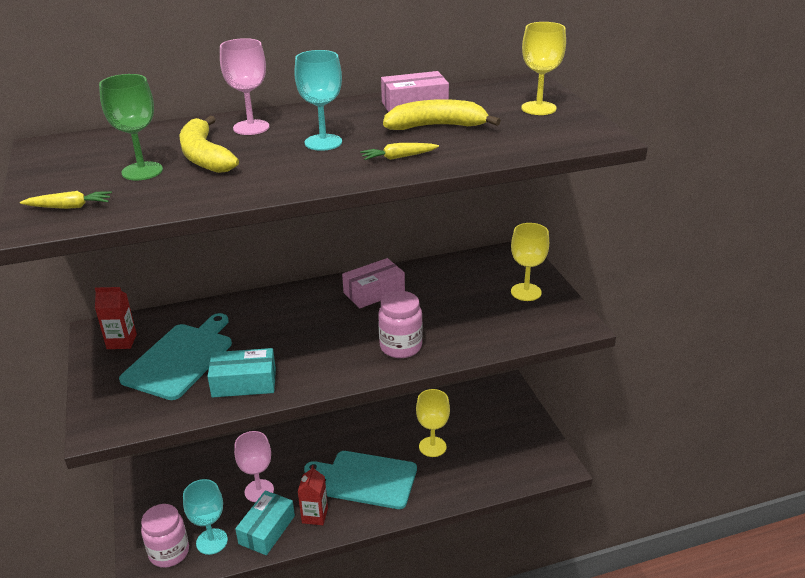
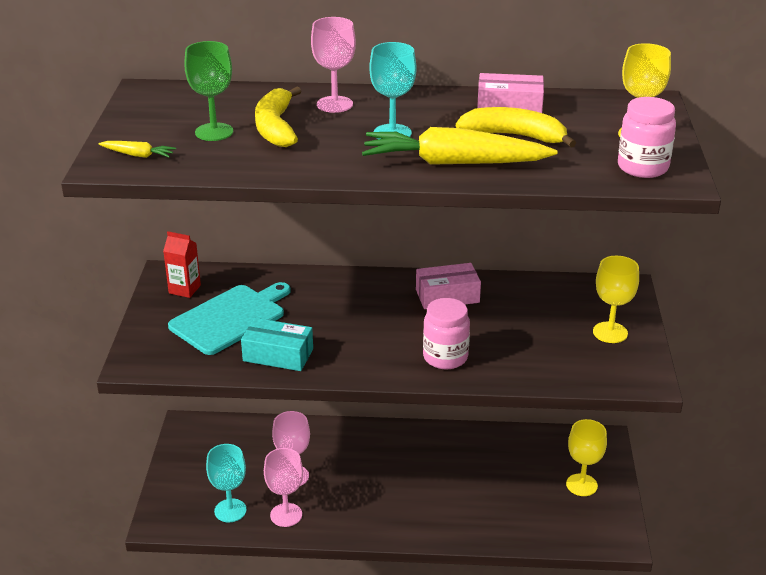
camera: 20 degrees right, 0 degrees up
pink jar [141,504,189,568] -> pink jar moved to [618,97,676,178]
turquoise box [235,490,295,555] -> pink goblet [264,448,303,527]
red carton [298,465,328,525] -> none
turquoise cutting board [304,451,417,509] -> none
yellow carrot [360,143,439,160] -> yellow carrot [362,127,558,165], size x2.37
yellow goblet [416,389,450,457] -> yellow goblet moved to [566,419,607,496]

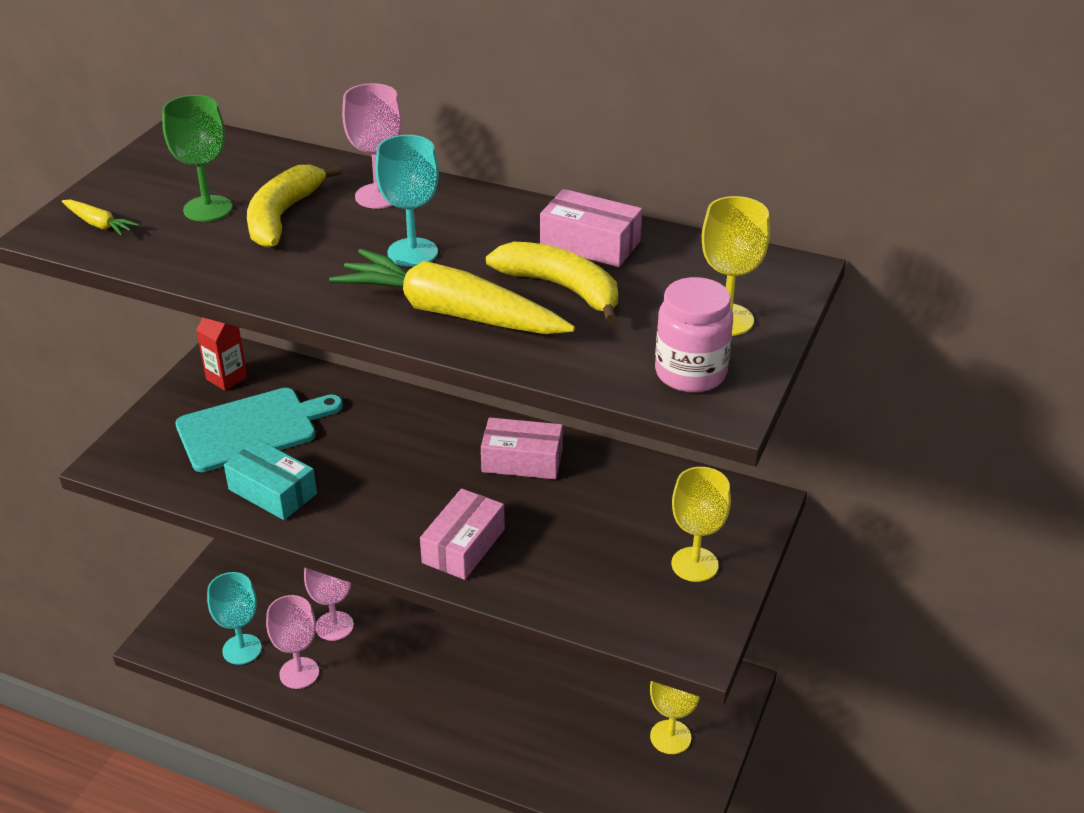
camera: 20 degrees right, 5 degrees up
pink jar [423,298,470,369] -> pink box [420,488,505,580]

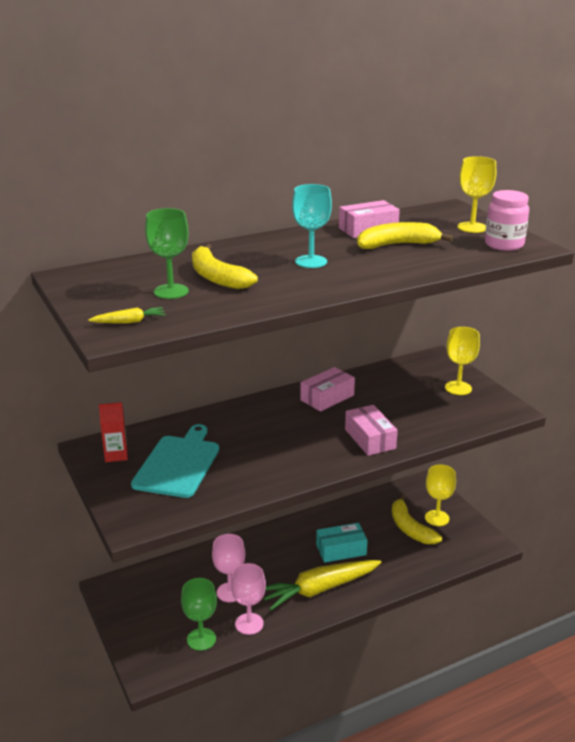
camera: 50 degrees left, 10 degrees down
turquoise goblet [207,572,262,665] -> green goblet [181,578,217,651]
turquoise box [224,439,317,520] -> turquoise box moved to [316,523,368,563]
yellow carrot [329,249,575,334] -> yellow carrot moved to [264,560,381,610]
pink goblet [342,83,402,209] -> none
none -> yellow banana [392,494,442,544]

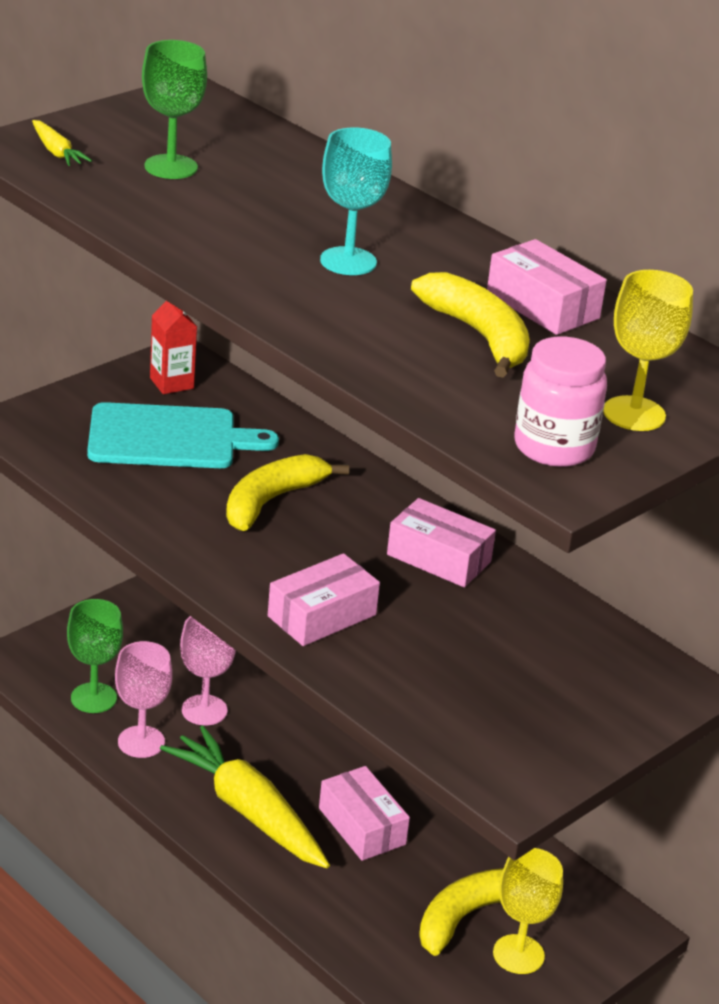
camera: 70 degrees right, 5 degrees up
yellow banana [192,244,258,289] -> yellow banana moved to [226,454,349,531]
turquoise box [316,523,368,563] -> pink box [319,766,410,861]
yellow goblet [445,327,480,395] -> none

